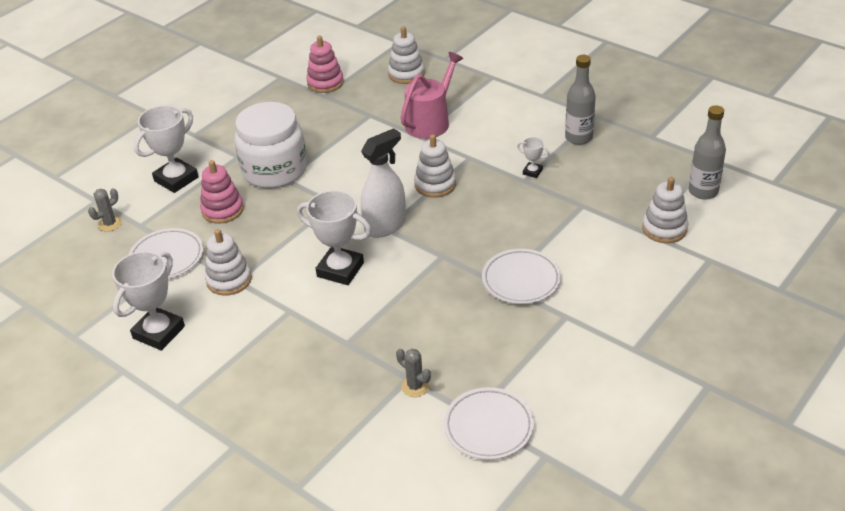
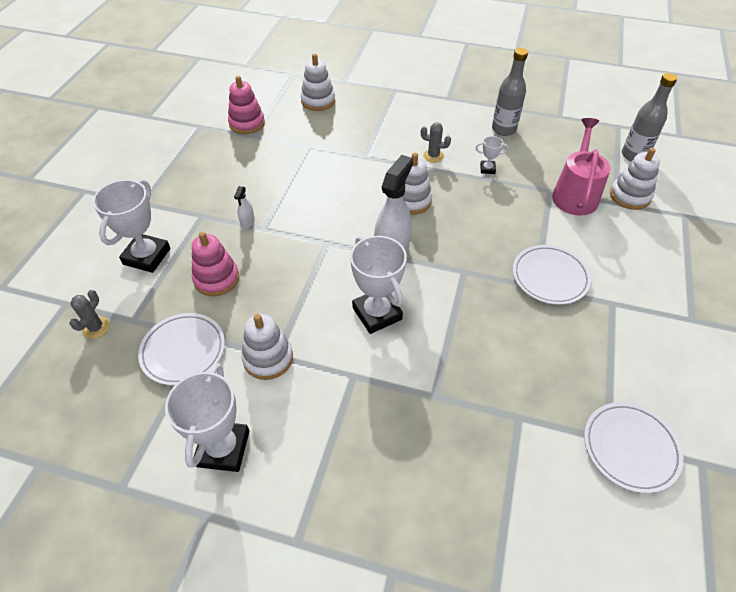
camera: 25 degrees left, 10 degrees up
white jar [235,102,307,188] -> white spray bottle [234,186,255,229]
white trophy [297,190,371,285] -> white trophy turned 60 degrees clockwise [350,236,407,334]
grey cactus [396,349,431,397] -> grey cactus moved to [421,122,451,163]
pink watering can [400,52,463,139] -> pink watering can moved to [552,118,611,216]

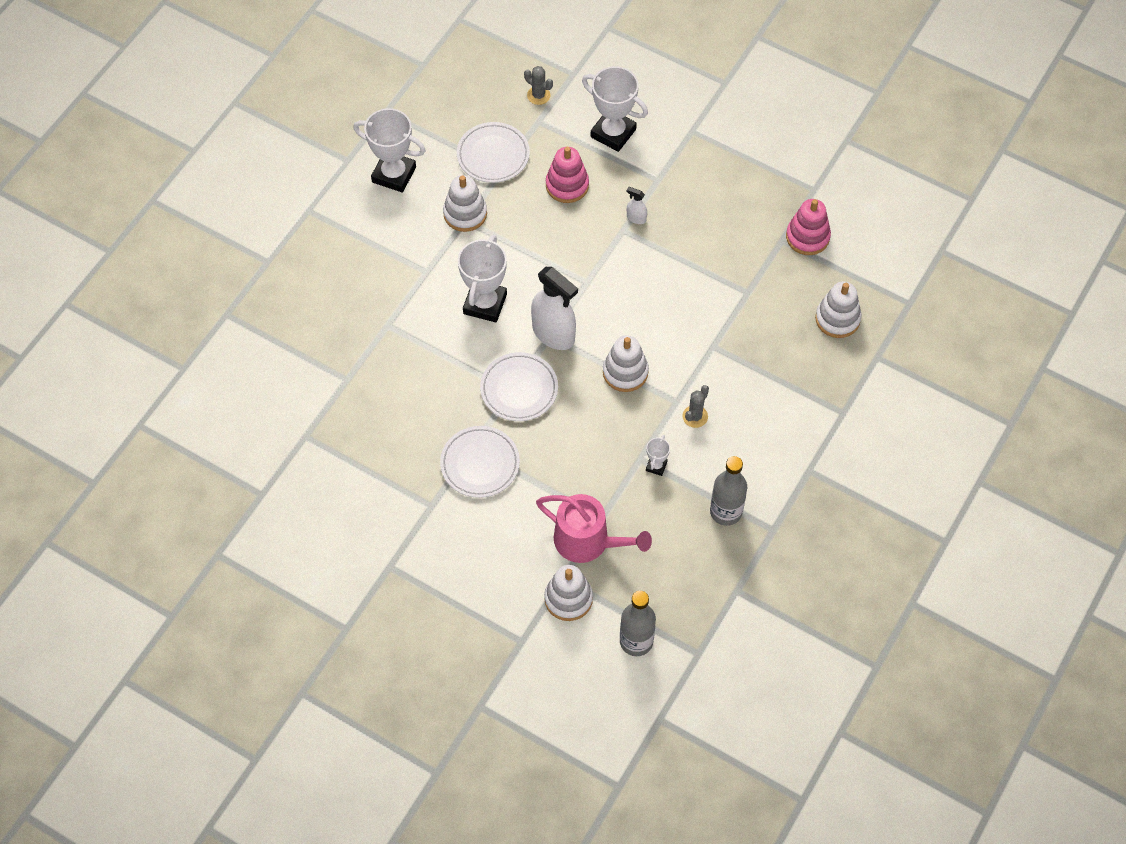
camera: 105 degrees right, 10 degrees up
white trophy [350,236,407,334] -> white trophy turned 60 degrees counterclockwise [458,235,507,322]
white plate [584,402,683,493] -> white plate moved to [480,352,558,421]

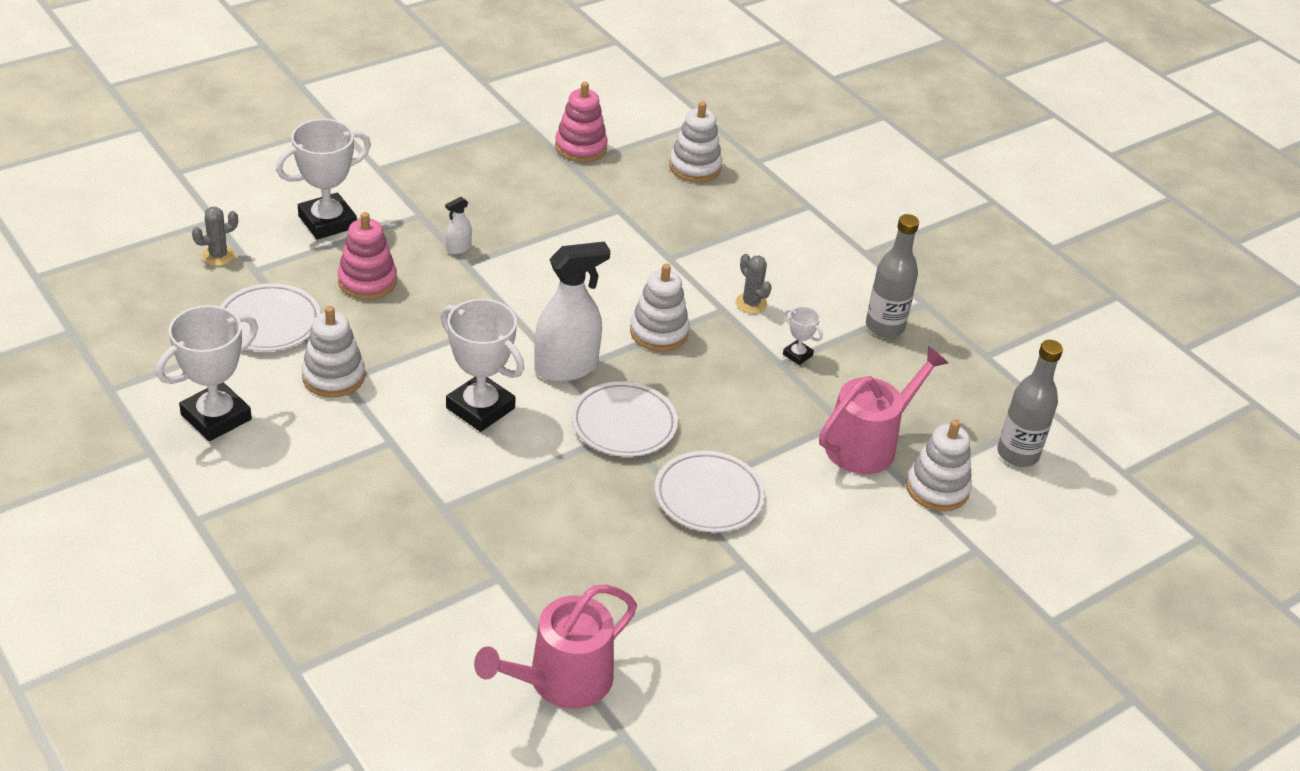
camera: 70 degrees left, 20 degrees down
none -> pink watering can [474,585,637,709]

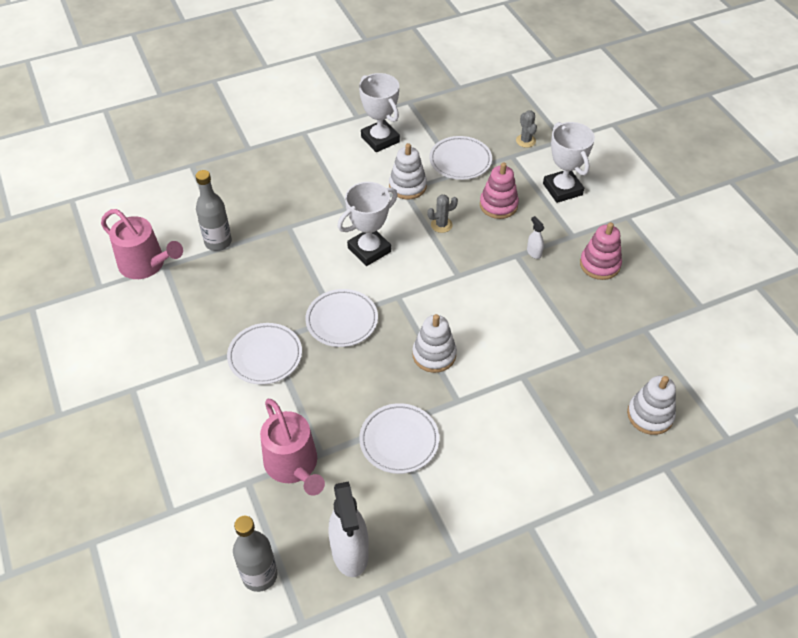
camera: 105 degrees right, 10 degrees up
pink watering can [474,585,637,709] -> pink watering can turned 150 degrees clockwise [101,209,183,279]
white spray bottle [534,241,610,382] -> white spray bottle moved to [328,481,369,577]
pink stacking toy [555,82,608,162] -> pink stacking toy moved to [580,222,622,280]
grey cactus [736,254,772,314] -> grey cactus moved to [427,195,458,233]
white trophy [783,307,823,365] -> white plate [359,403,439,474]
grey bottle [866,214,919,338] -> grey bottle moved to [196,170,232,251]
white stacking toy [906,420,972,511] -> none

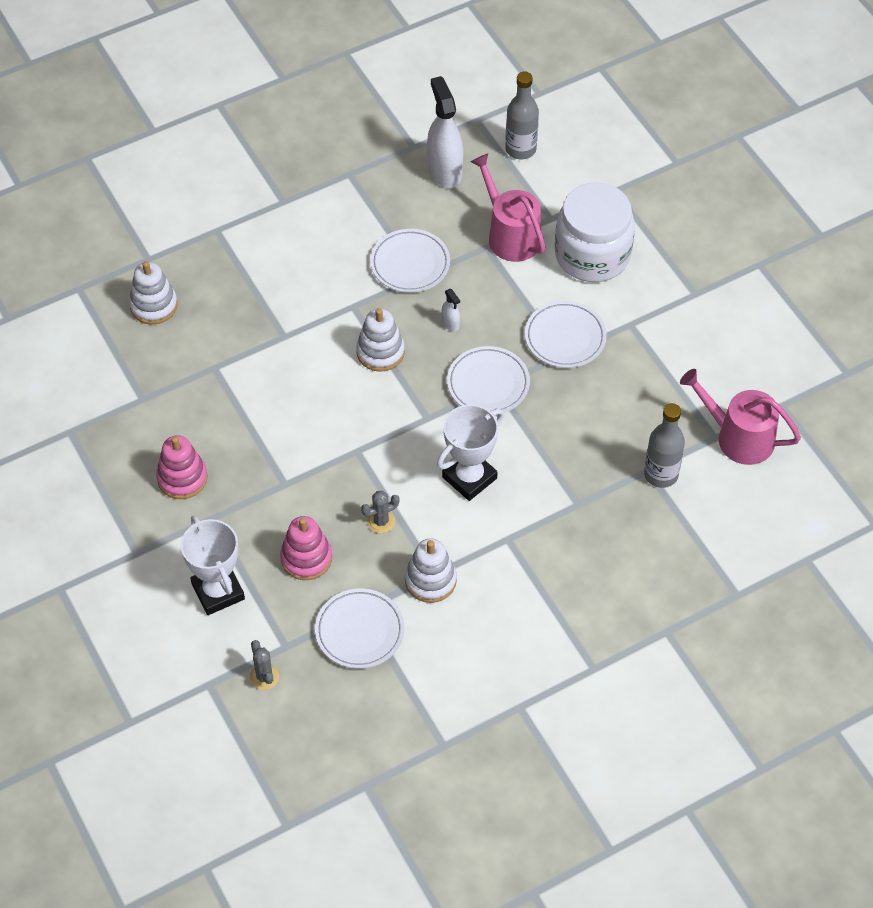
camera: 175 degrees right, 5 degrees up
white trophy [359,73,400,152] -> none
white spray bottle [527,216,544,259] -> white spray bottle moved to [442,289,460,331]
none -> white jar [555,182,635,282]

